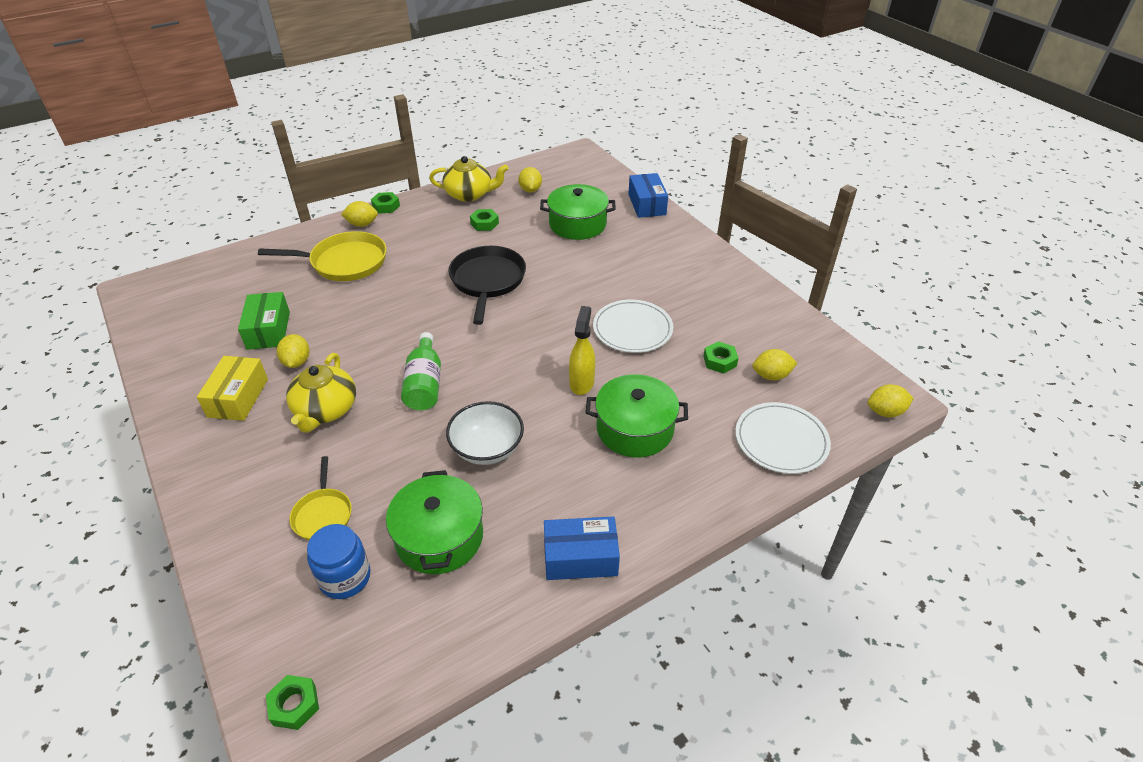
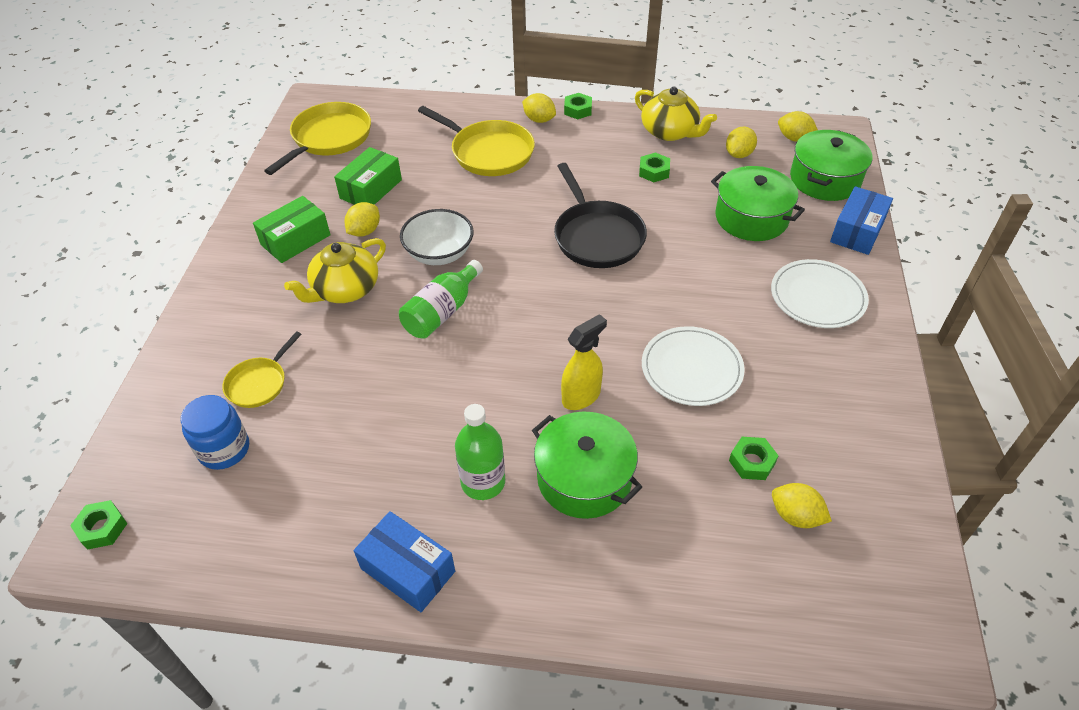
camera: 40 degrees right, 5 degrees up
yellow box [197,356,268,421] -> green box [253,196,331,263]
green pot [386,470,483,574] -> green pot moved to [790,130,872,201]
white bowl [446,401,524,465] -> white bowl moved to [400,209,474,265]
black pan [448,246,526,325] -> black pan turned 120 degrees clockwise [554,163,647,268]
white plate [735,402,831,474] -> white plate moved to [771,259,869,328]
yellow lemon [868,384,914,418] -> yellow lemon moved to [778,111,818,142]
none -> yellow pan [264,102,371,175]
none -> green bottle [455,404,505,500]

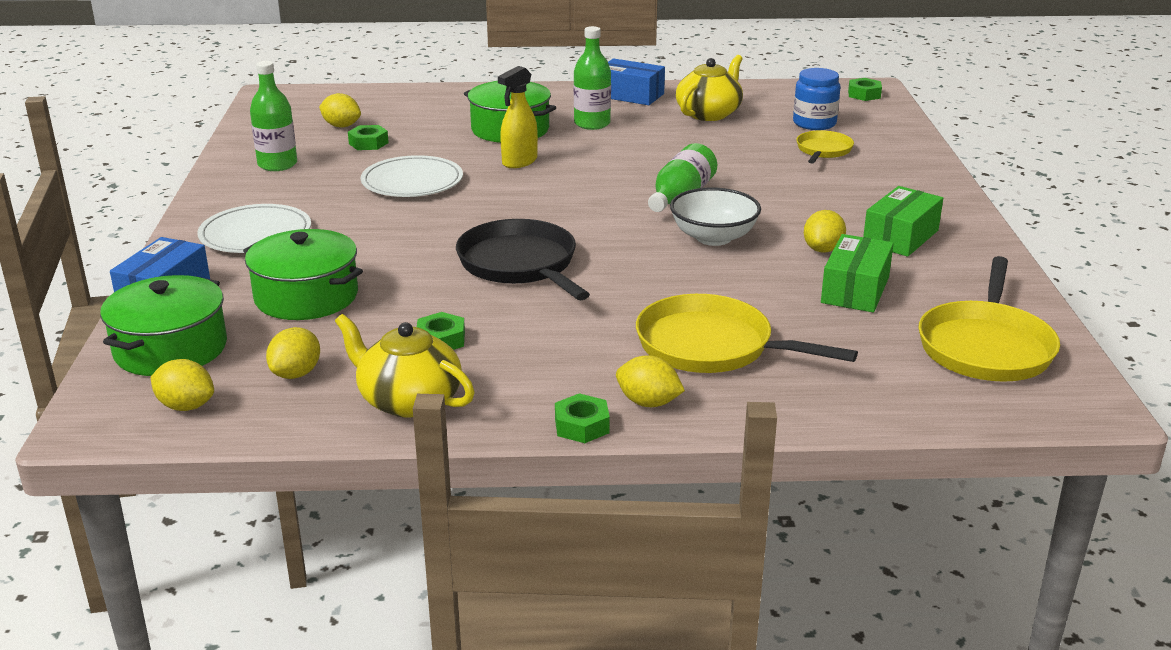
camera: 170 degrees right, 20 degrees down
yellow teapot [284,238,386,303] -> yellow teapot moved to [676,55,743,121]
none -> green bottle [250,61,297,171]

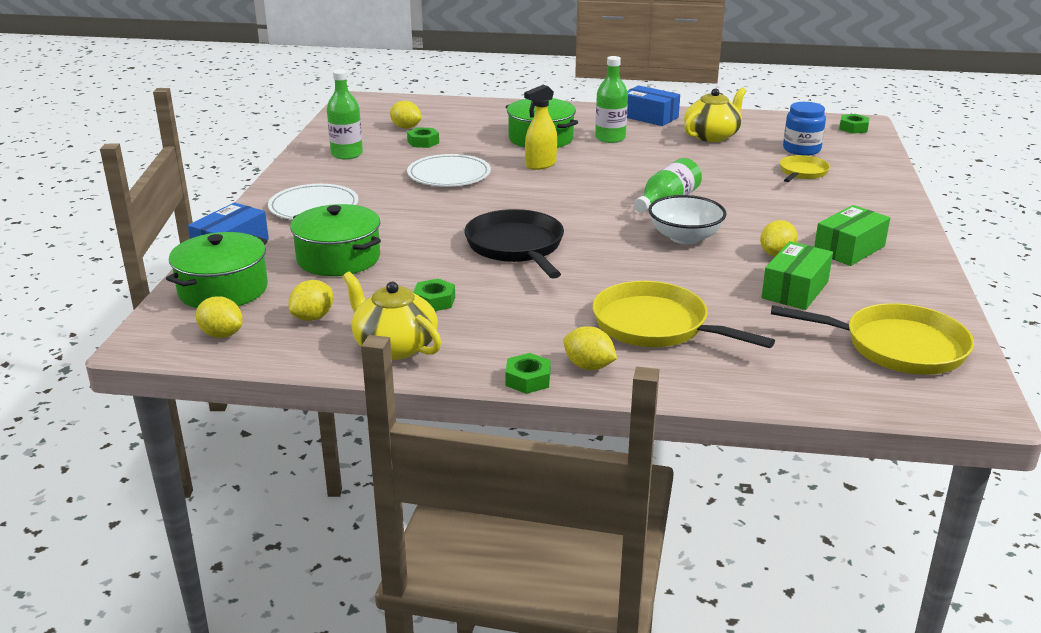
camera: 10 degrees right, 0 degrees up
yellow pan [918,256,1060,382] -> yellow pan turned 105 degrees counterclockwise [771,303,974,375]

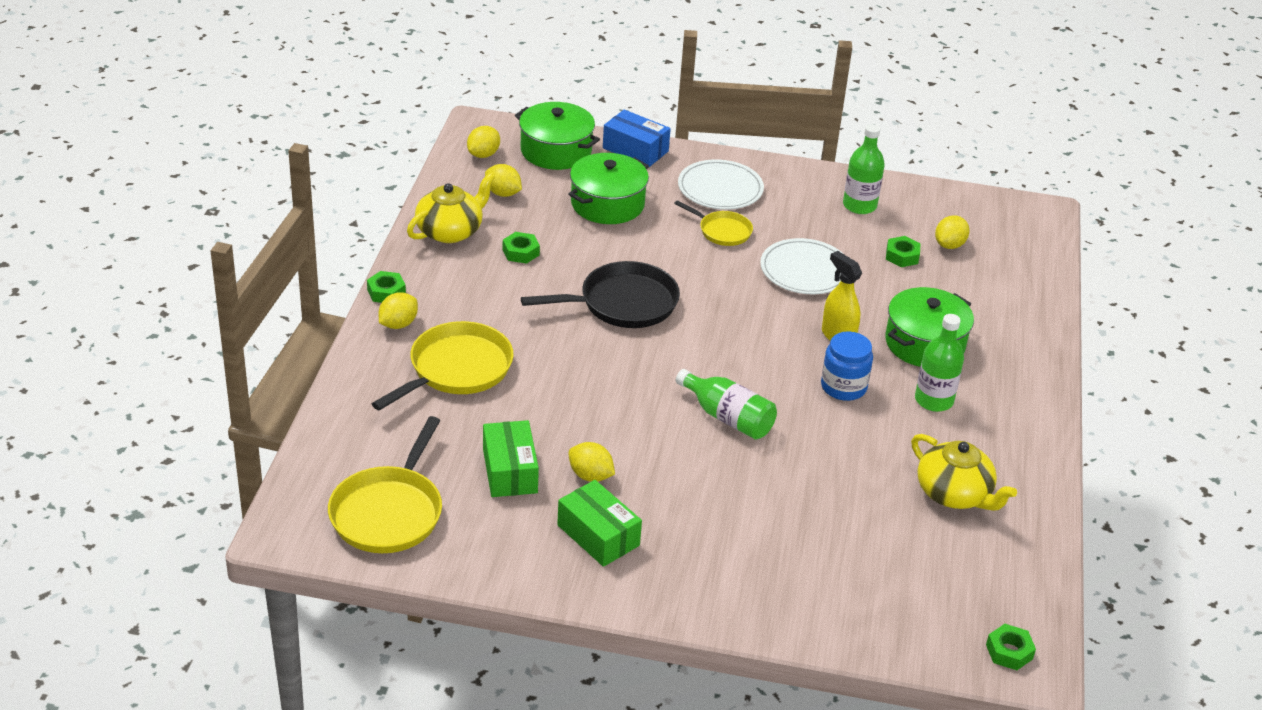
camera: 90 degrees right, 10 degrees up
blue box [627,85,680,126] -> none
white bowl [648,195,726,244] -> none
green box [761,241,833,310] -> green box turned 45 degrees clockwise [483,420,539,497]
yellow pan [780,155,830,182] -> yellow pan moved to [674,200,753,246]
blue jar [783,102,826,155] -> blue jar moved to [821,331,873,401]

